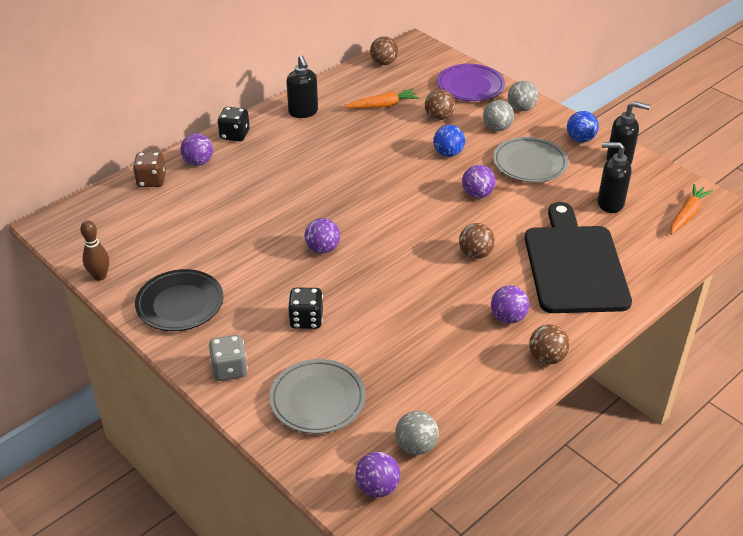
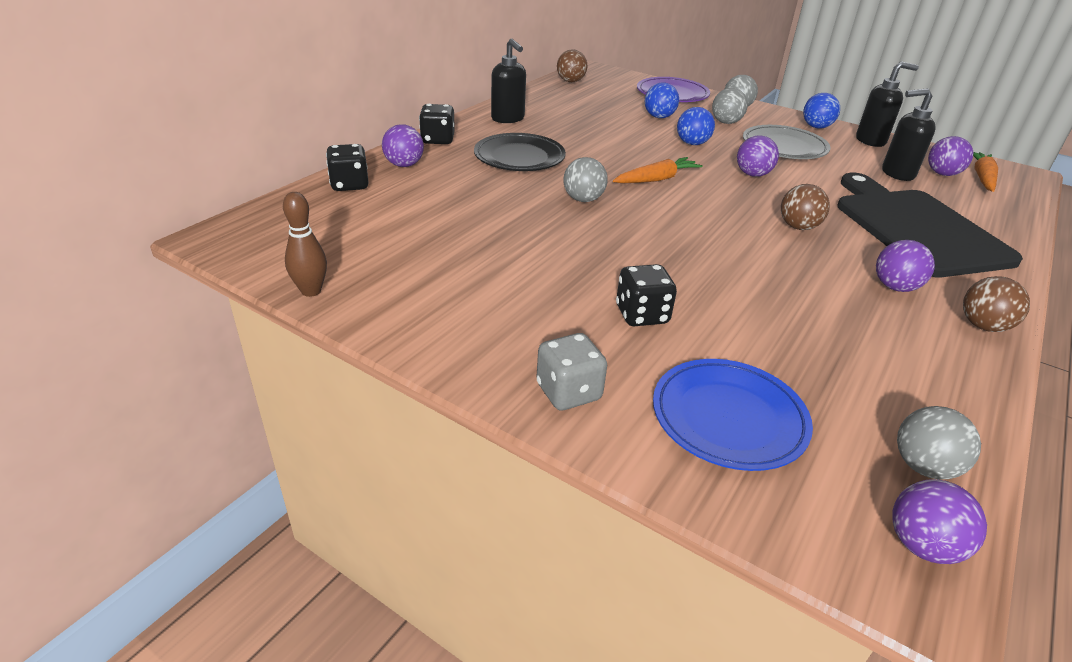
camera: 15 degrees left, 5 degrees down
brown dice [133,152,166,187] -> black dice [326,144,369,191]
black plate [135,269,223,331] -> black plate moved to [474,133,566,171]
grey plate [269,359,366,434] -> blue plate [653,359,813,471]
purple ball [305,218,340,254] -> purple ball moved to [928,136,973,176]
orange carrot [344,89,420,109] -> orange carrot moved to [613,157,703,183]
brown ball [425,89,455,120] -> blue ball [645,82,679,118]
none -> grey ball [563,157,608,202]

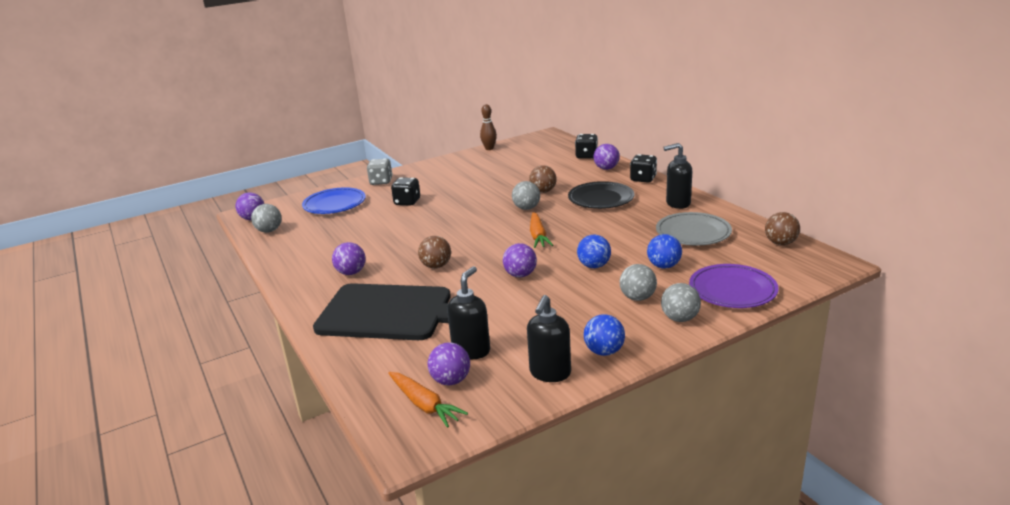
camera: 120 degrees right, 10 degrees down
grey plate [743,125,831,159] -> grey plate moved to [656,212,732,246]
brown ball [963,276,1030,332] -> brown ball moved to [529,165,557,193]

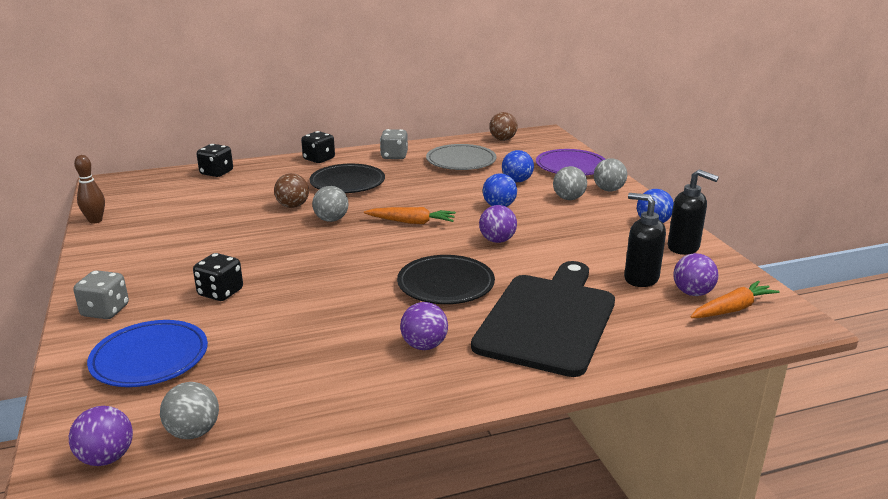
camera: 80 degrees left, 0 degrees up
brown ball [418,236,451,269] -> black plate [397,255,495,304]
purple ball [594,144,620,170] -> none
black soap dispenser [664,143,692,209] -> grey dice [380,129,408,159]

